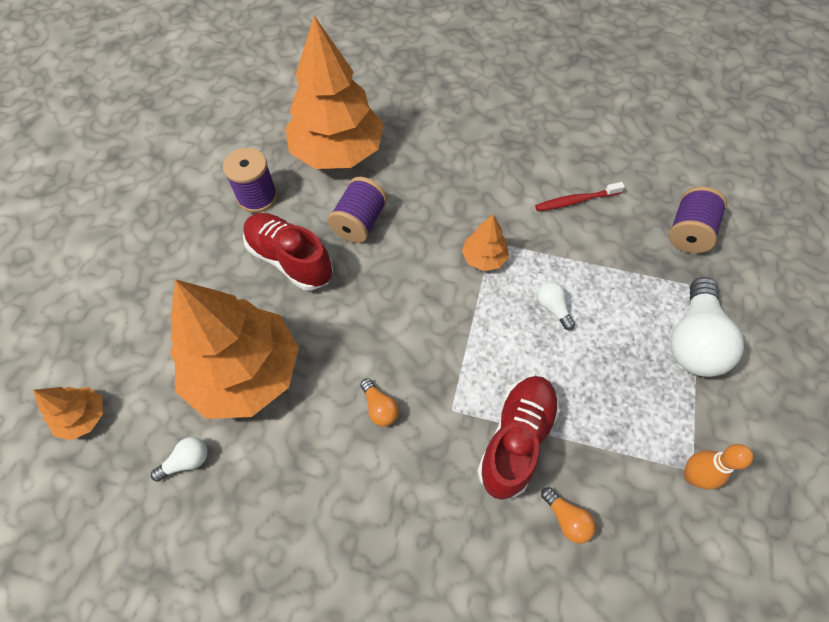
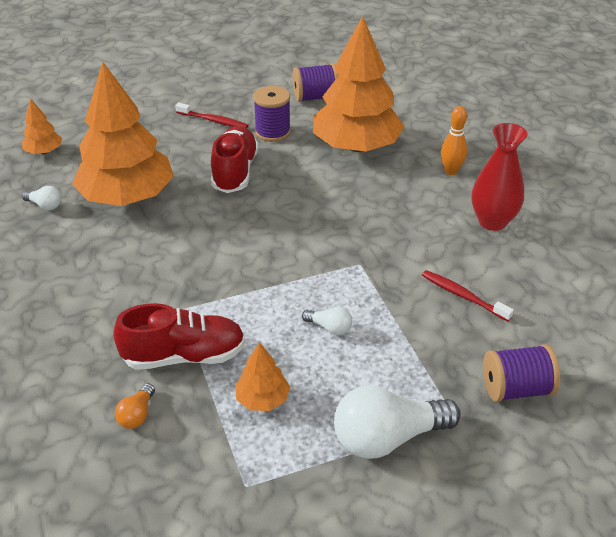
camera: 55 degrees right, 20 degrees down
purple spool [328,177,387,243] -> purple spool moved to [293,63,339,102]
orange light bulb [360,378,399,426] -> none
orange tree [462,215,509,271] -> orange tree moved to [235,342,290,411]
white light bulb [537,282,575,330] -> white light bulb turned 90 degrees clockwise [302,307,352,335]
orange bowling pin [684,444,753,489] -> orange bowling pin moved to [441,106,467,175]
none -> red toothbrush [175,103,248,128]
none -> red vase [472,123,527,231]

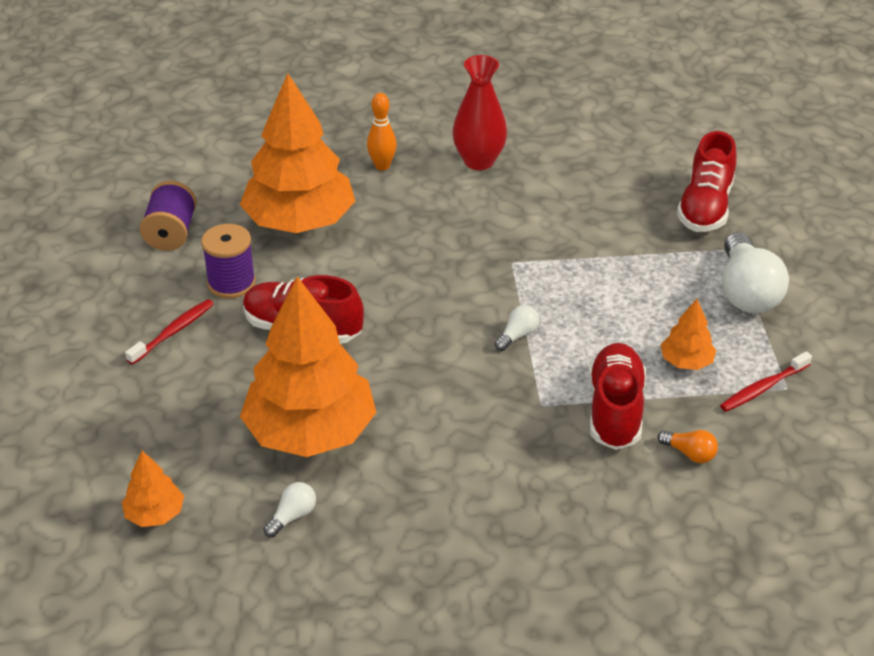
camera: 75 degrees left, 0 degrees up
white light bulb [302,307,352,335] -> white light bulb moved to [495,305,539,351]
red toothbrush [422,270,514,322] -> red toothbrush moved to [720,351,812,412]
purple spool [483,344,560,402] -> red shoe [677,131,736,232]

